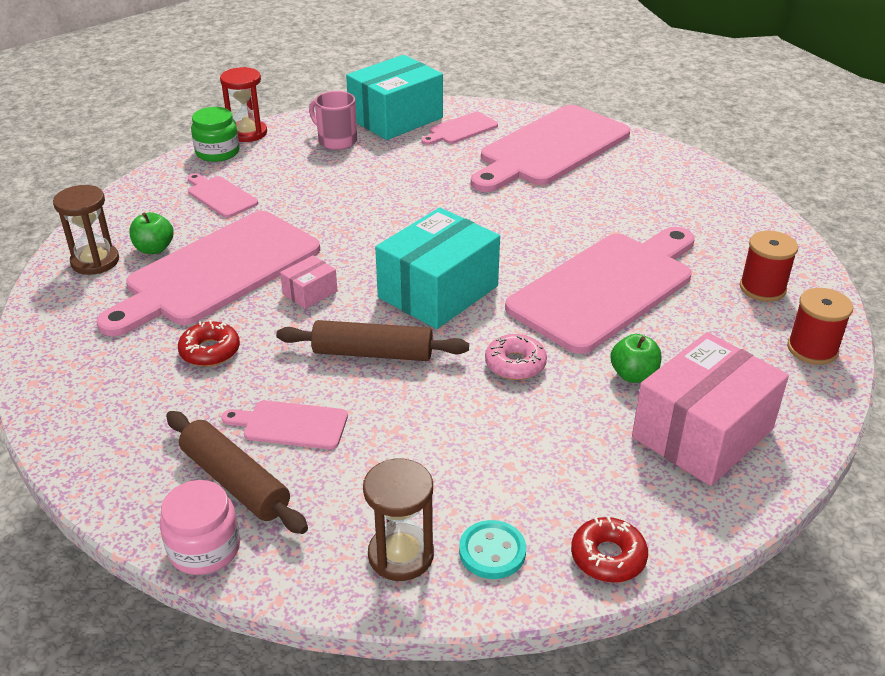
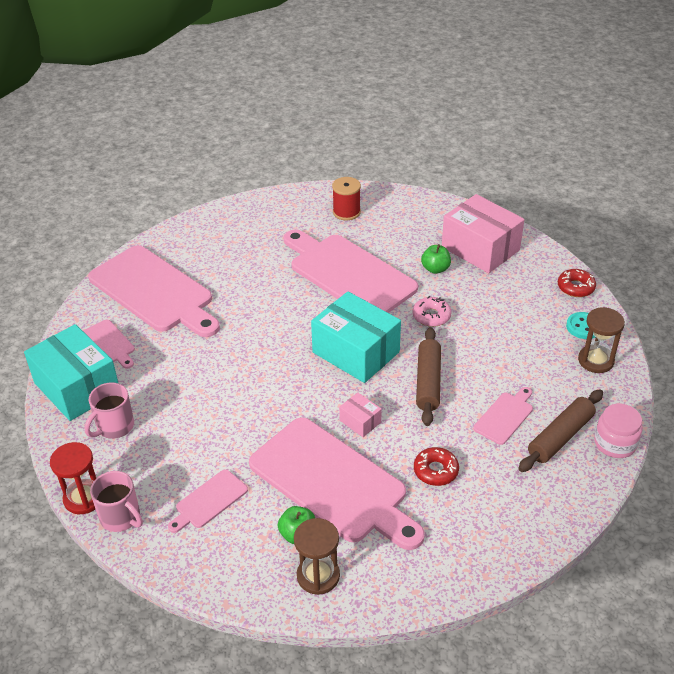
camera: 90 degrees left, 5 degrees up
green jar [191,107,240,162] -> pink mug [90,471,143,532]
pink cutting board [222,400,348,449] -> pink cutting board turned 150 degrees counterclockwise [473,387,533,445]
red spool [787,288,853,365] -> none

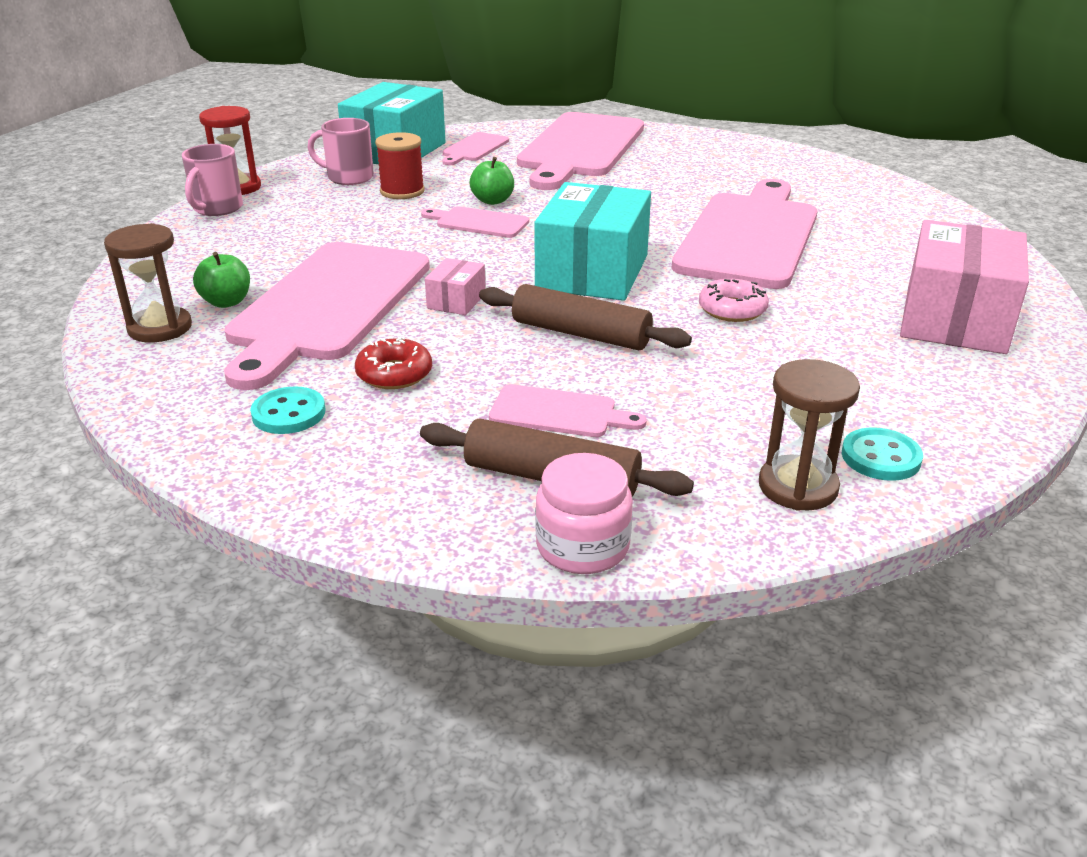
camera: 65 degrees right, 10 degrees down
pink cutting board [168,469,248,533] -> pink cutting board moved to [421,206,529,238]
red spool [332,177,361,220] -> red spool moved to [375,132,425,199]
brown rolling pin [416,327,441,426] -> brown rolling pin turned 45 degrees clockwise [479,284,692,350]
green apple [421,244,451,274] -> green apple moved to [469,157,514,205]
red donut [558,269,596,297] -> none
none -> turquoise button [250,386,326,434]

